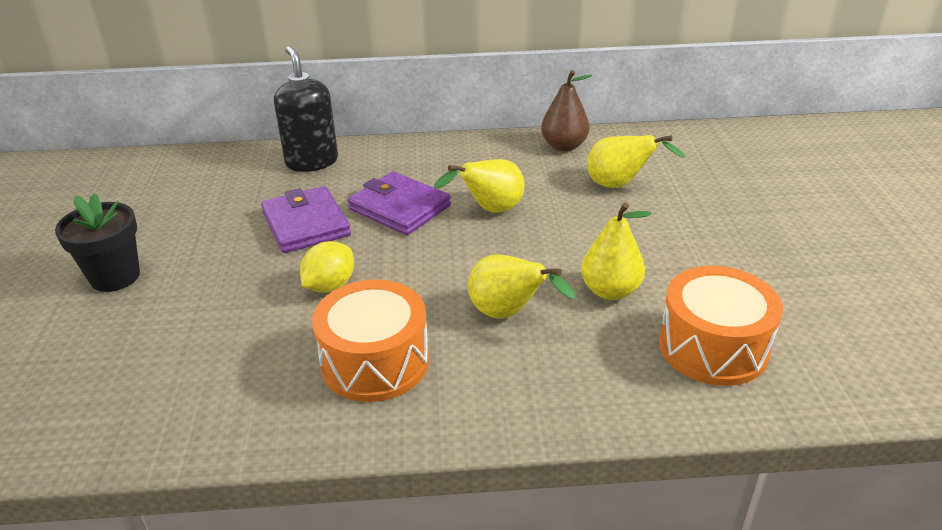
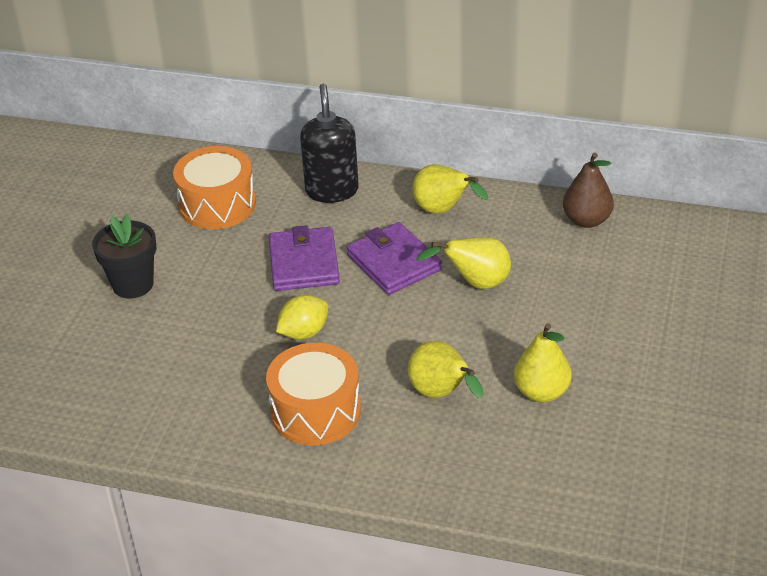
camera: 20 degrees right, 5 degrees up
yellow pear [587,135,685,188] -> yellow pear moved to [412,164,488,214]
orange drum [659,266,783,386] -> orange drum moved to [173,146,256,229]

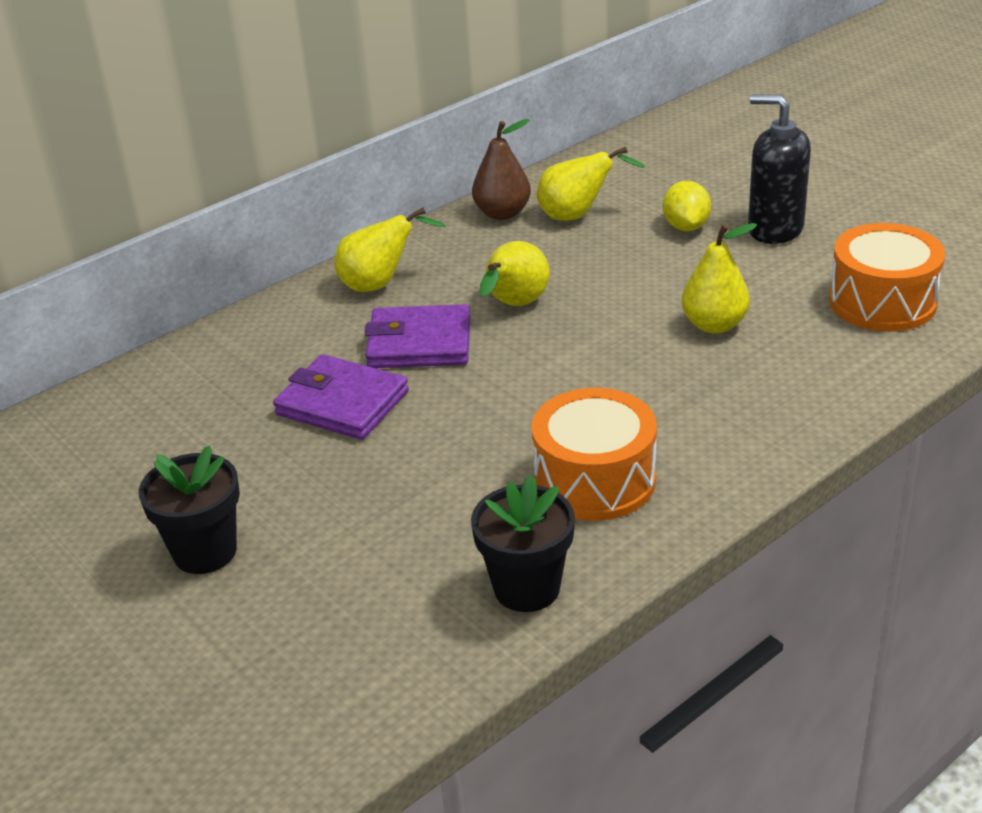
camera: 55 degrees left, 5 degrees down
orange drum [173,146,256,229] -> orange drum moved to [829,223,945,332]
yellow lemon [276,295,328,340] -> yellow lemon moved to [663,181,711,231]
black soap dispenser [300,84,359,203] -> black soap dispenser moved to [748,95,811,244]
yellow pear [408,341,484,398] -> yellow pear moved to [537,147,645,221]
none -> black flower pot [471,475,575,612]

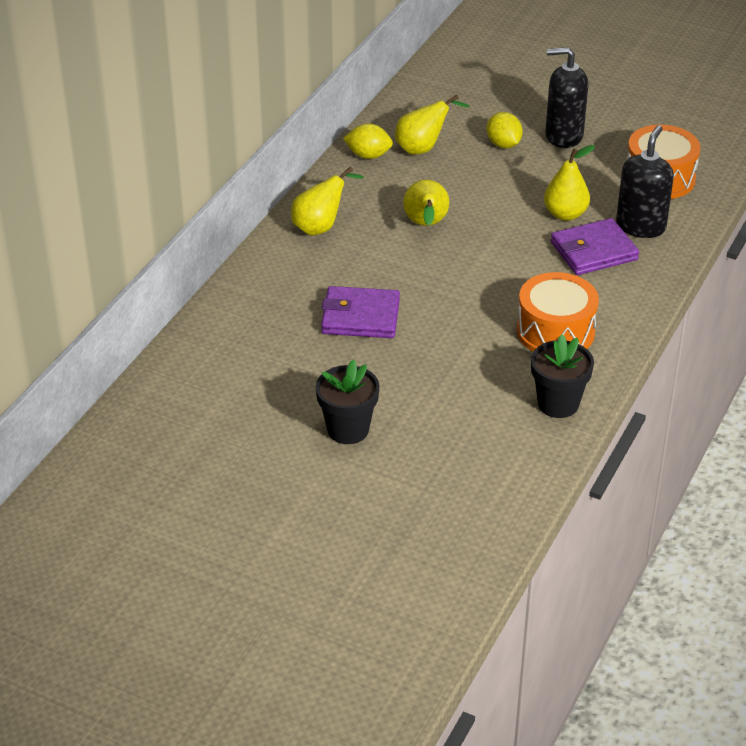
camera: 25 degrees left, 5 degrees up
purple wallet [365,304,471,368] -> purple wallet moved to [551,218,639,275]
brown pear [472,119,531,220] -> yellow lemon [343,124,393,159]
none -> black soap dispenser [616,125,674,238]

